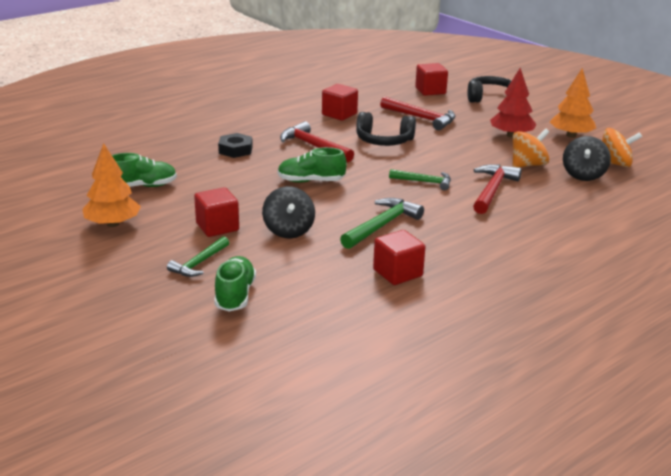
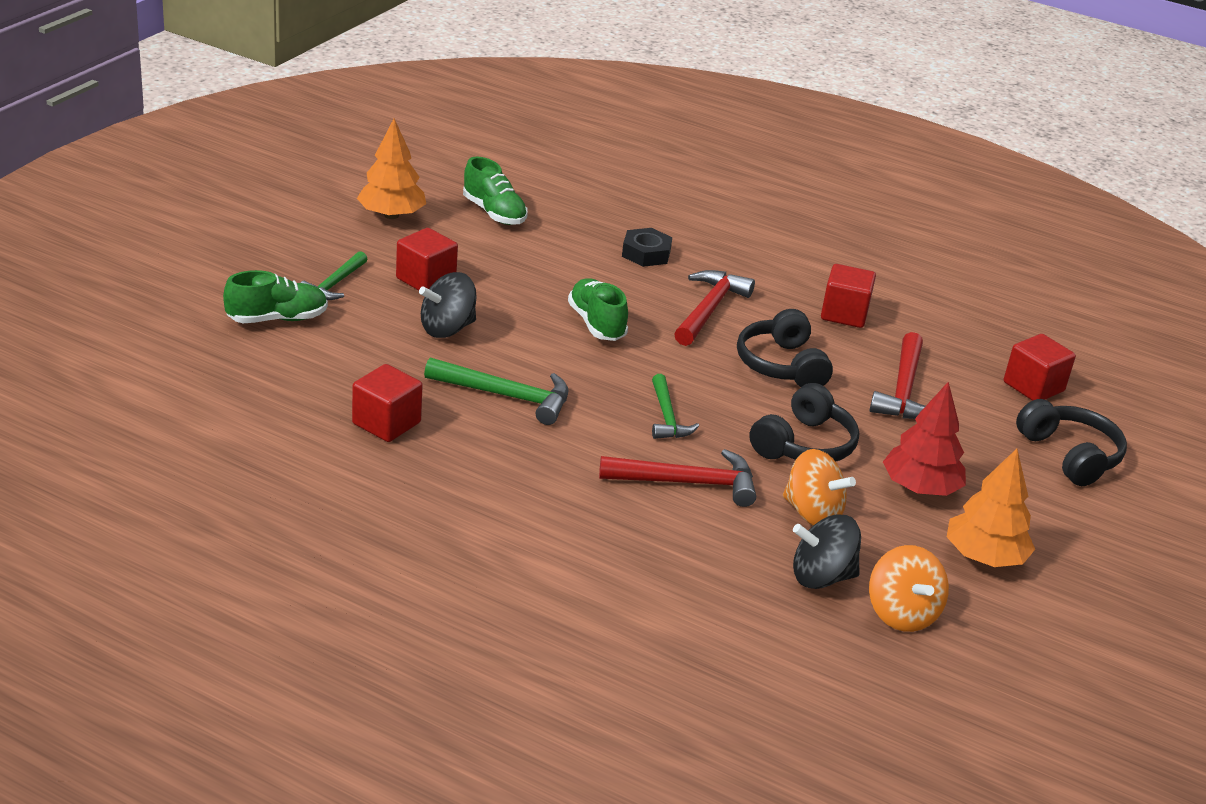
camera: 65 degrees right, 5 degrees up
green hammer [167,236,229,277] -> green hammer turned 75 degrees counterclockwise [301,251,368,300]
none -> black headphones [749,383,859,462]

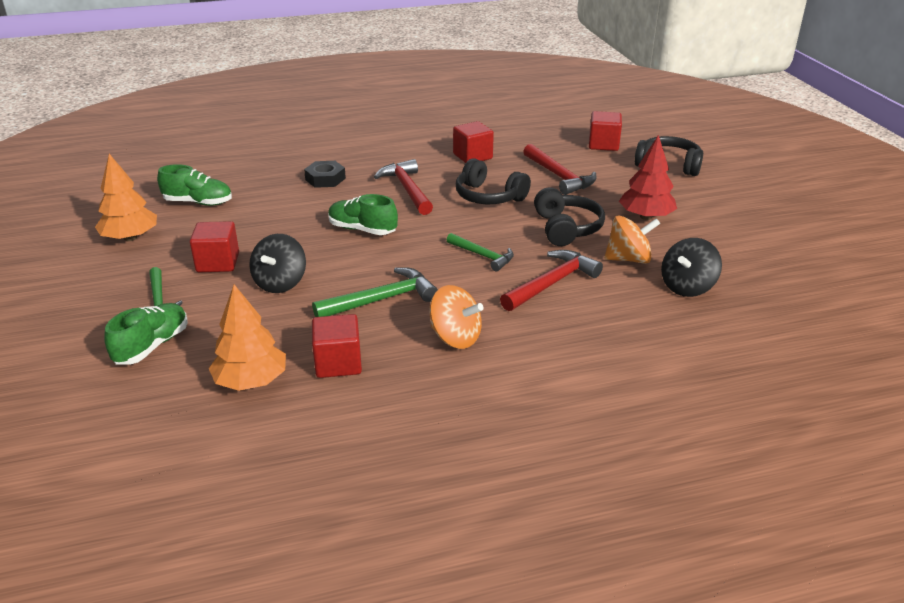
camera: 40 degrees left, 0 degrees up
orange spinning top [869,545,949,632] -> orange spinning top moved to [430,285,484,349]
orange tree [947,449,1035,567] -> orange tree moved to [208,284,286,391]

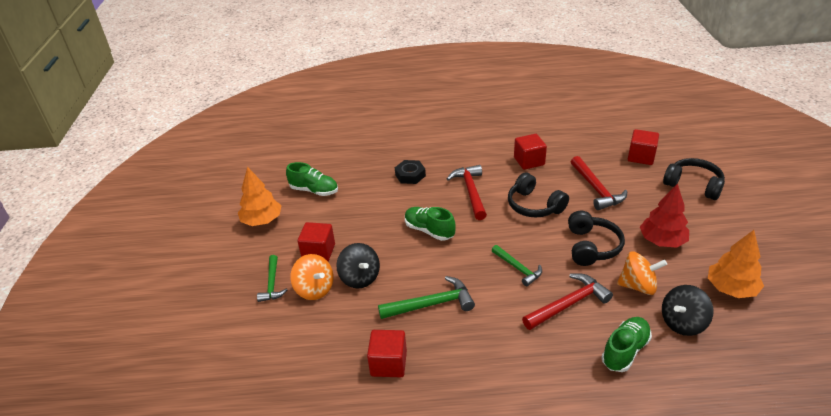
camera: 15 degrees right, 5 degrees up
green shoe [104,303,188,364] -> green shoe moved to [601,317,652,372]
orange tree [208,284,286,391] -> orange tree moved to [708,230,764,298]
black spinning top [249,234,306,293] -> black spinning top turned 60 degrees counterclockwise [336,243,380,288]
orange spinning top [430,285,484,349] -> orange spinning top moved to [290,254,333,300]

